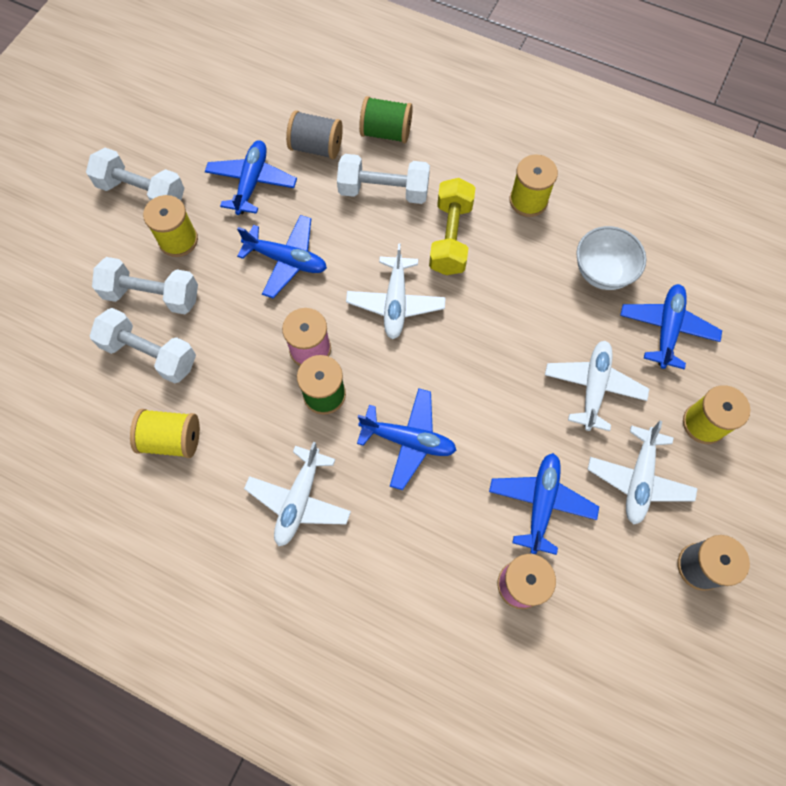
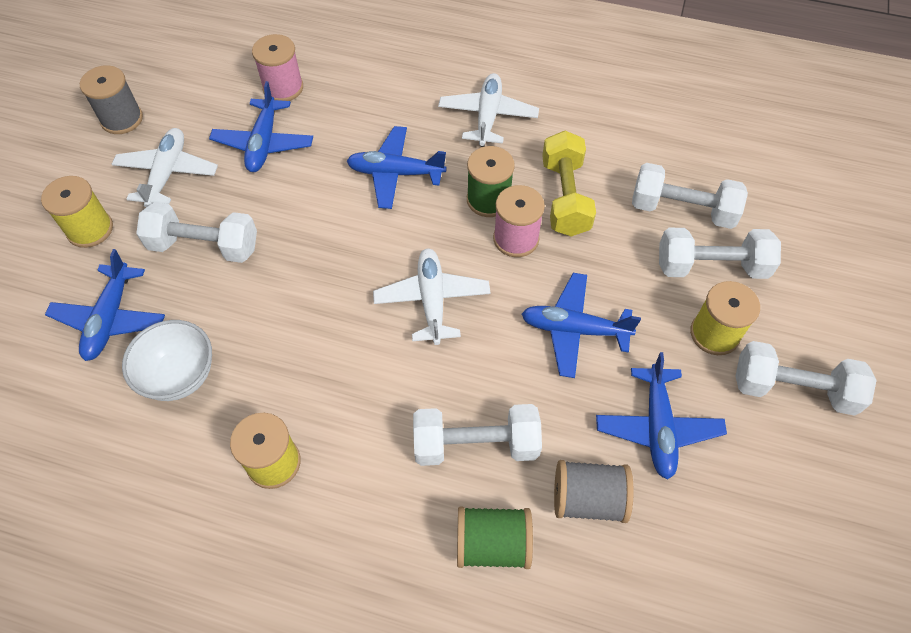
camera: 170 degrees right, 10 degrees down
yellow spool [130,409,200,458] -> none
yellow dumbbell [429,178,476,275] -> yellow dumbbell moved to [542,131,596,237]
white plane [545,341,649,431] -> white dumbbell [136,202,257,263]

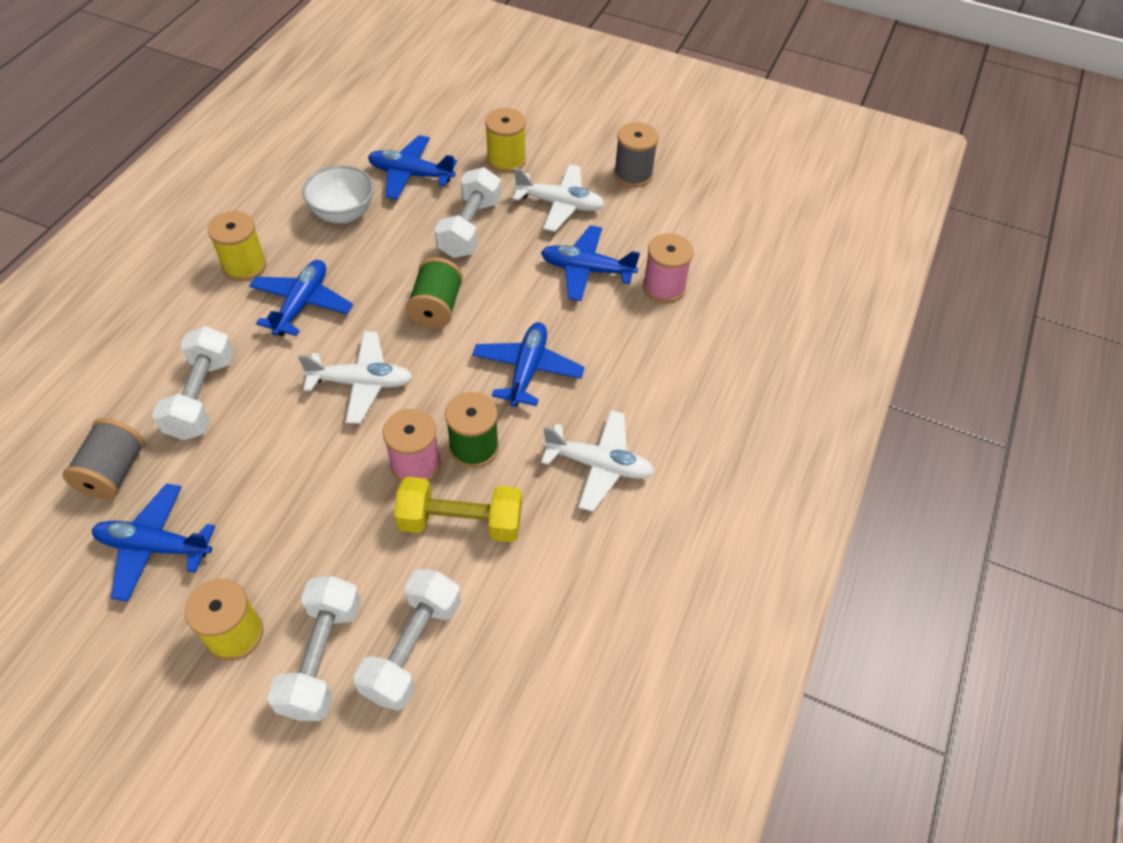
camera: 95 degrees right, 5 degrees down
green spool [457,507,533,569] -> green spool moved to [406,257,463,329]
blue plane [522,273,641,378] -> blue plane moved to [249,260,353,336]
white dumbbell [736,341,877,416] -> none

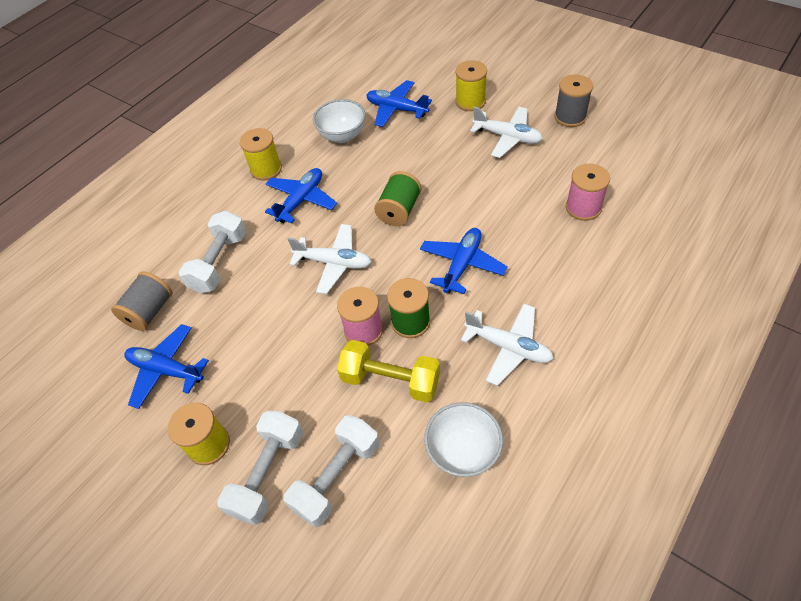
camera: 20 degrees right, 0 degrees up
white dumbbell [435,167,501,258] -> none
blue plane [541,225,640,301] -> none
none -> white bowl [424,402,503,477]

